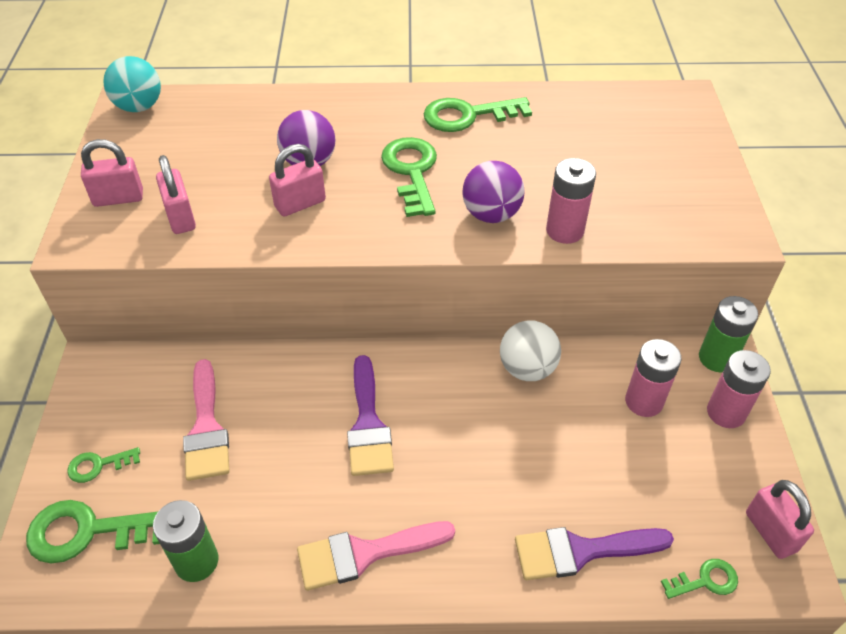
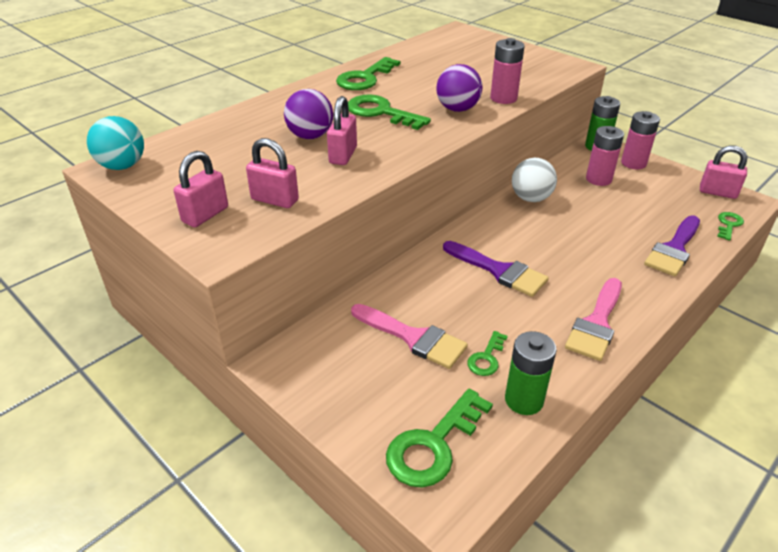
camera: 45 degrees left, 10 degrees down
green key [67,447,140,483] -> green key moved to [467,331,508,376]

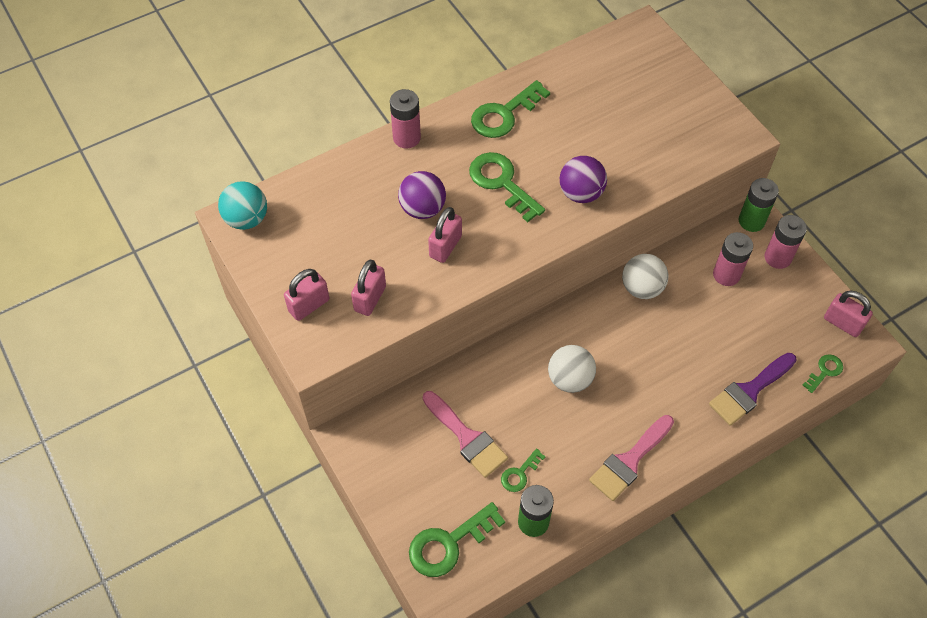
camera: 15 degrees right, 20 degrees up
pink padlock [246,138,299,208] -> pink padlock turned 75 degrees clockwise [351,260,386,316]
purple brush [443,241,549,297] -> white ball [548,345,596,393]
pink battery [490,38,525,104] -> pink battery moved to [390,89,421,149]

